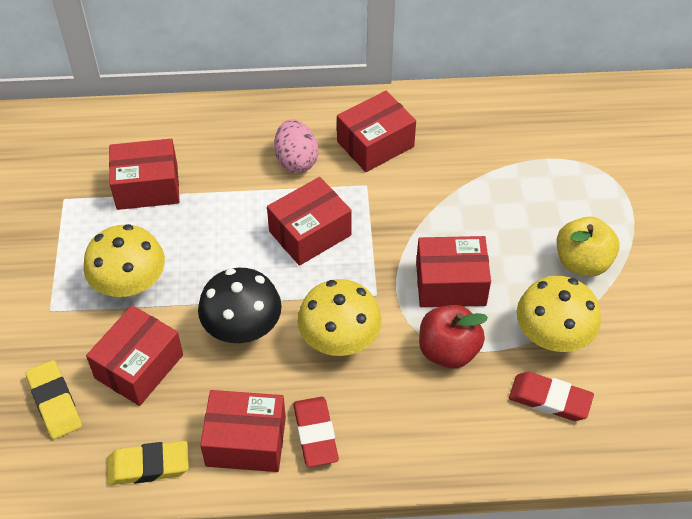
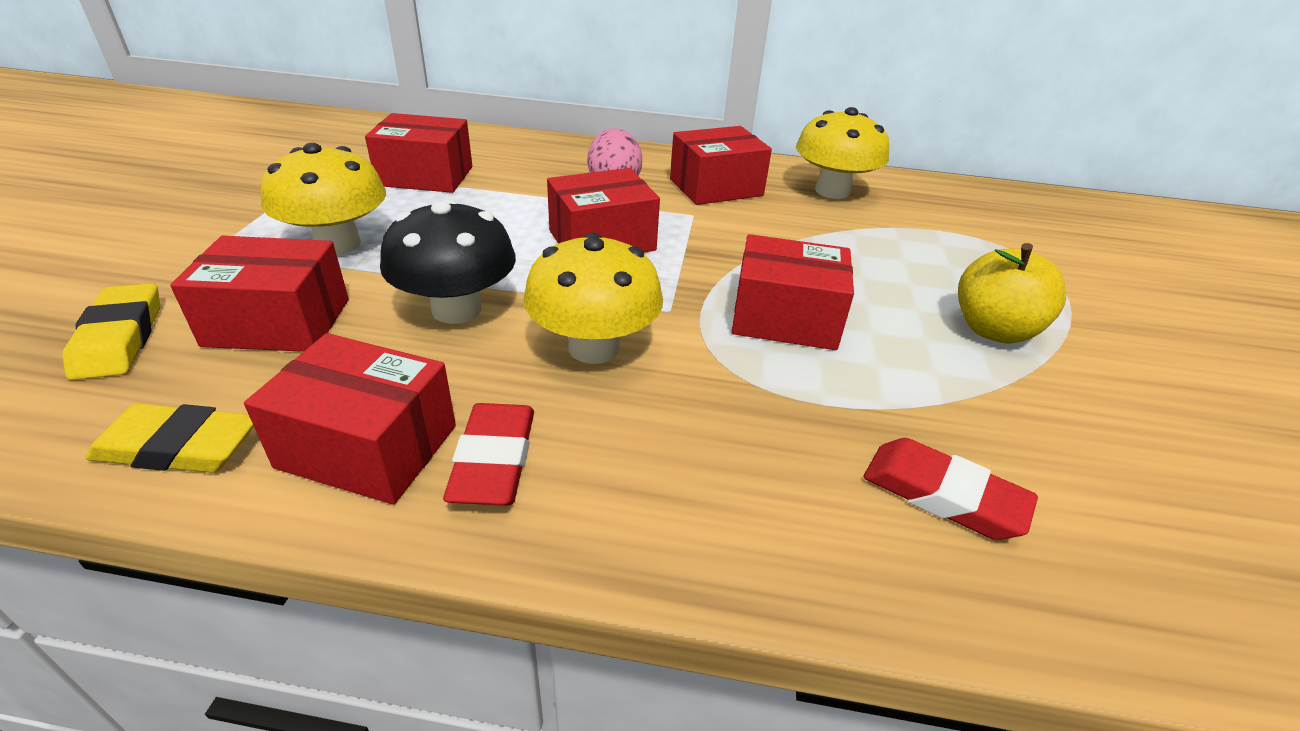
camera: 10 degrees right, 15 degrees down
red box [86,305,183,406] -> red box turned 45 degrees clockwise [170,236,349,352]
red apple [419,305,488,369] -> none
yellow mushroom [517,276,601,352] -> yellow mushroom moved to [796,107,889,199]

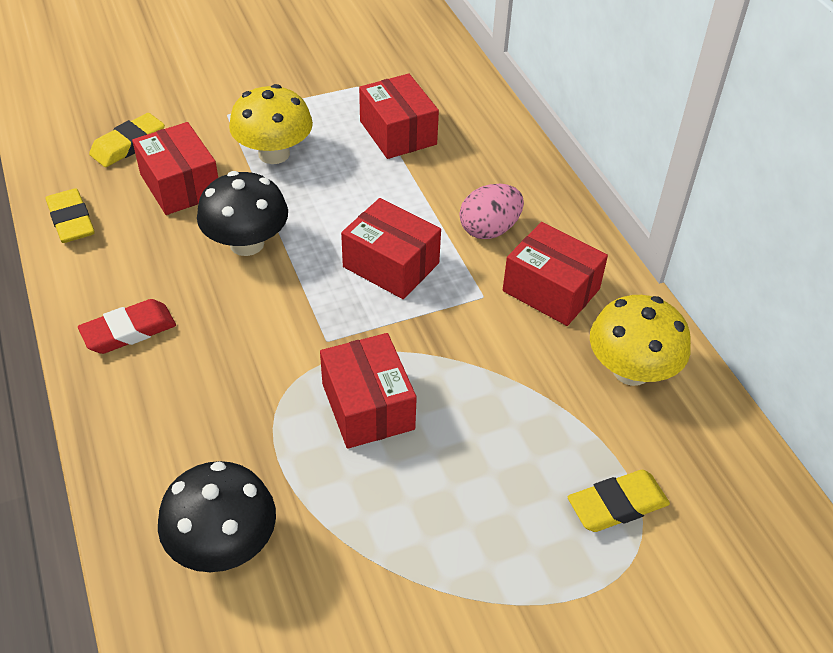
camera: 60 degrees right, 10 degrees up
red box [244,333,456,505] -> none
yellow mushroom [524,232,663,364] -> none
red eraser [864,438,1038,540] -> black mushroom [158,461,276,572]
yellow apple [958,243,1066,344] -> none
none -> yellow eraser [568,470,670,532]

